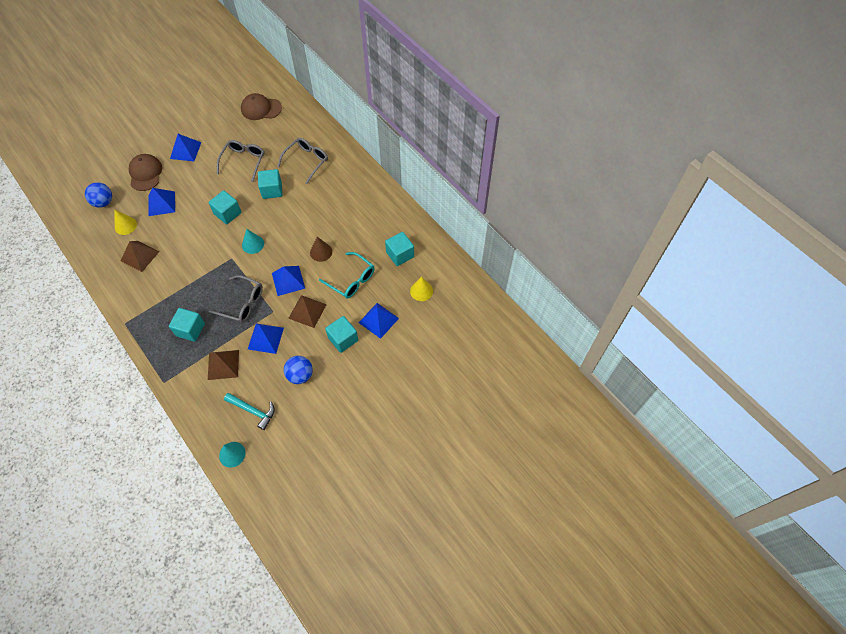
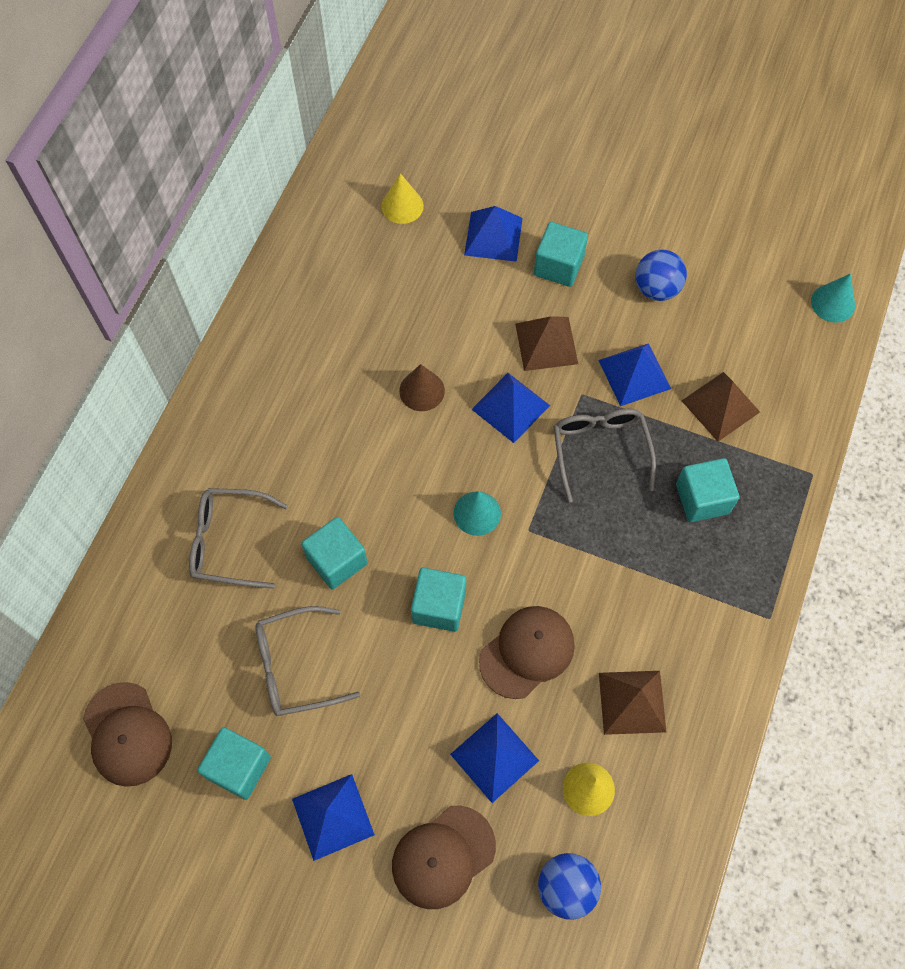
camera: 120 degrees left, 5 degrees up
turquoise hammer [224,393,275,430] -> none
turquoise glasses [319,252,375,299] -> none
turquoise cube [385,232,414,266] -> turquoise cube moved to [197,727,271,800]
none -> brown cap [479,606,575,699]

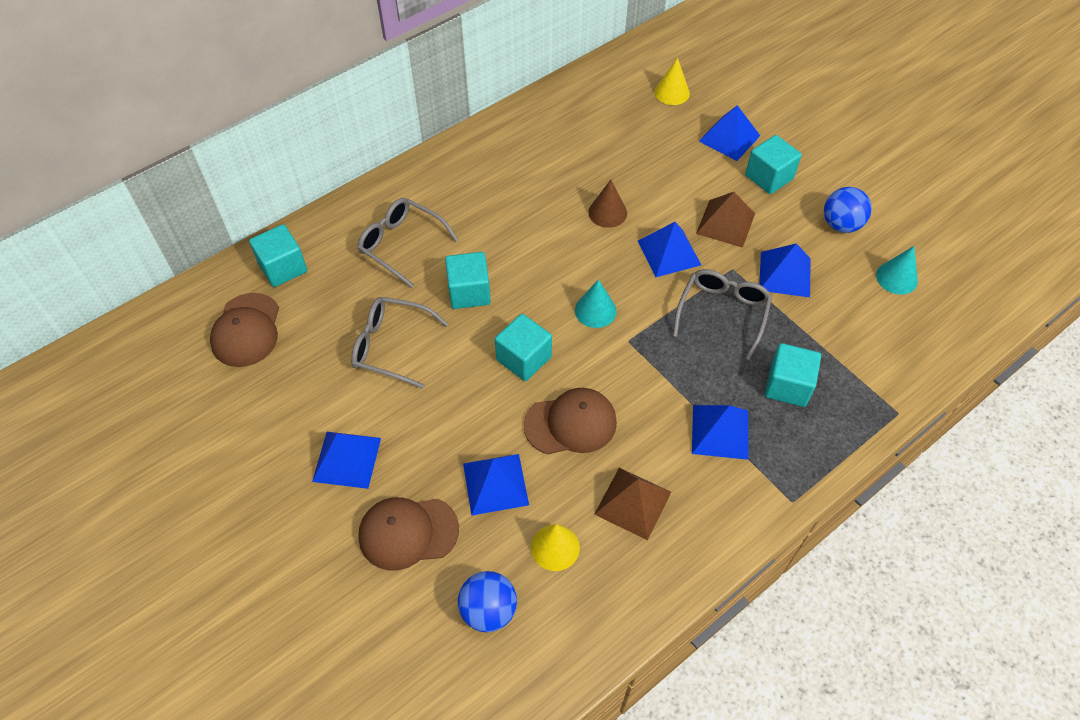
camera: 30 degrees right, 10 degrees down
turquoise cube [197,727,271,800] -> turquoise cube moved to [249,224,307,287]
brown pyramid [682,372,760,442] -> none
turquoise cone [811,274,855,323] -> turquoise cone moved to [876,246,918,295]
none -> blue pyramid [692,405,749,460]

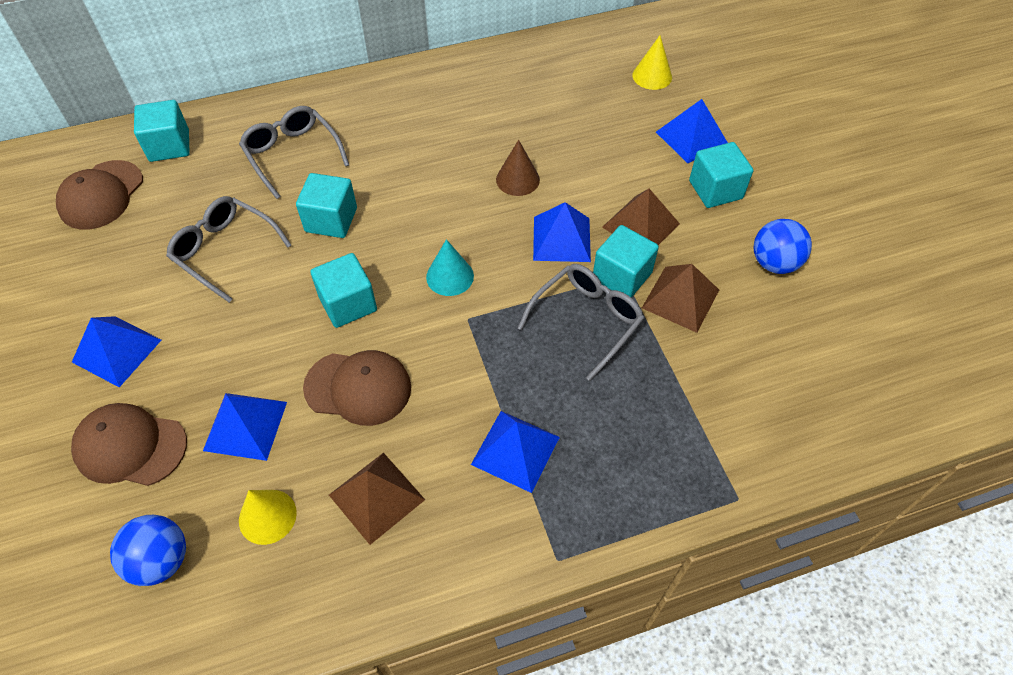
camera: 20 degrees right, 0 degrees up
blue pyramid [759,243,811,297] -> brown pyramid [642,264,719,333]
turquoise cube [765,343,821,407] -> turquoise cube moved to [593,225,659,298]
turquoise cone [876,246,918,295] -> none

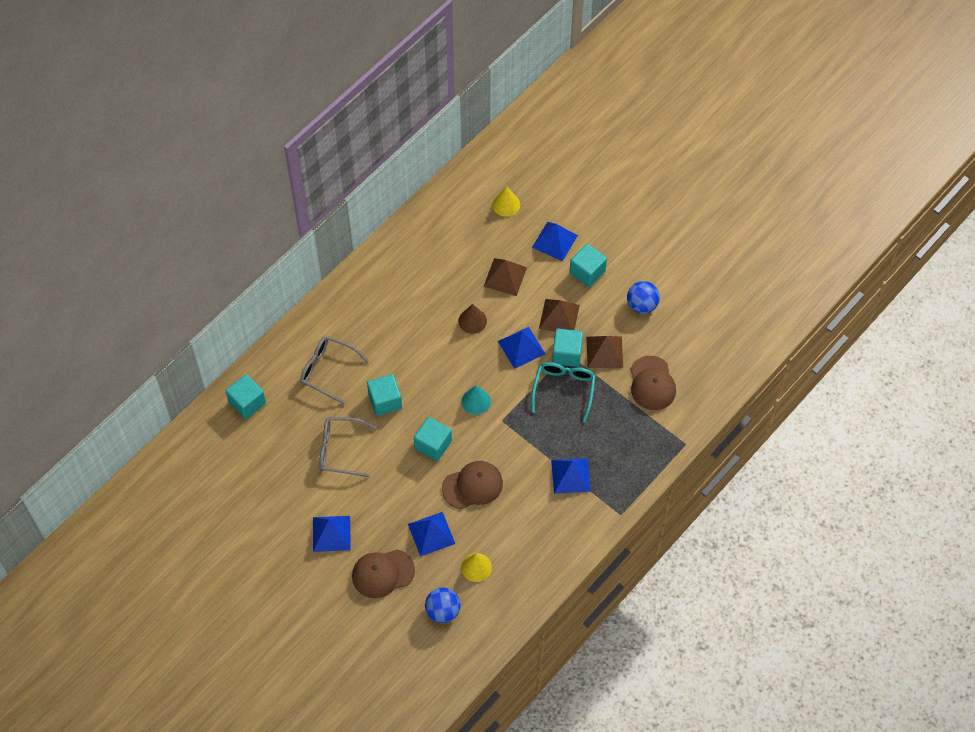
camera: 30 degrees left, 5 degrees up
brown cap [56,160,143,230] -> brown cap moved to [630,356,676,410]
brown pyramid [329,453,425,545] -> brown pyramid moved to [483,258,527,296]
grey glasses [518,264,644,381] -> turquoise glasses [531,362,596,422]

